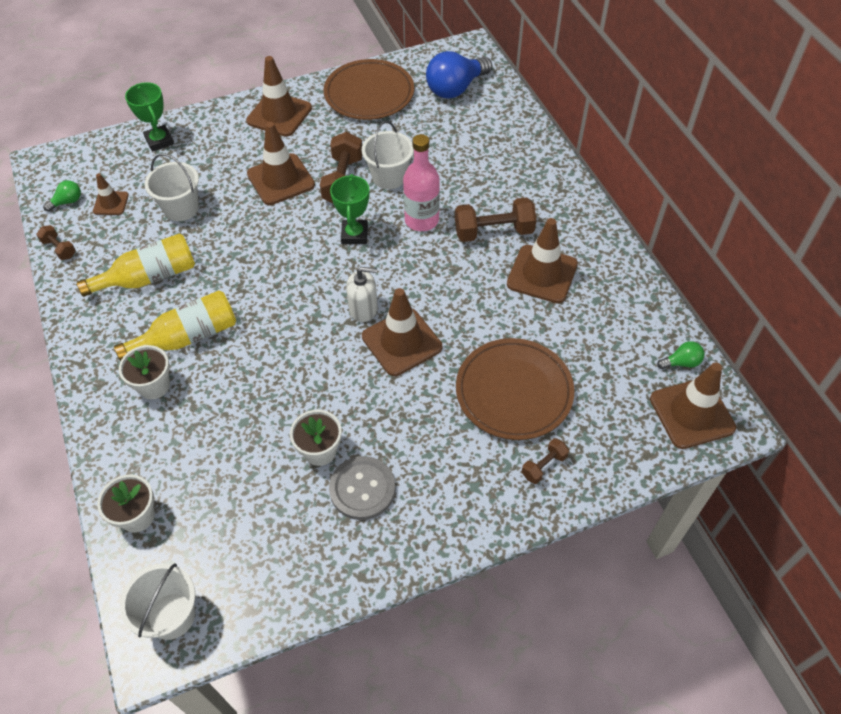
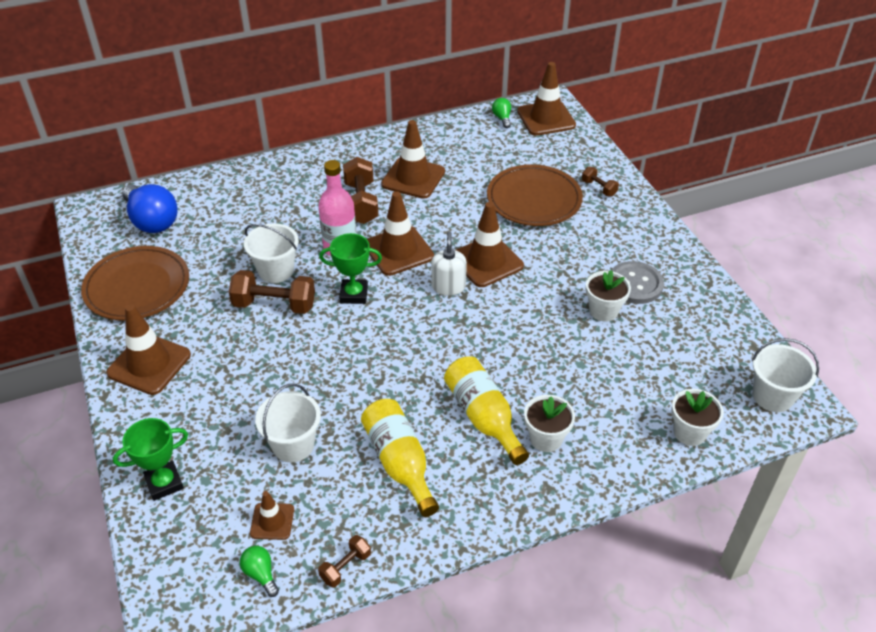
camera: 90 degrees left, 10 degrees down
brown traffic cone [247,122,315,205] -> brown traffic cone moved to [367,191,434,276]

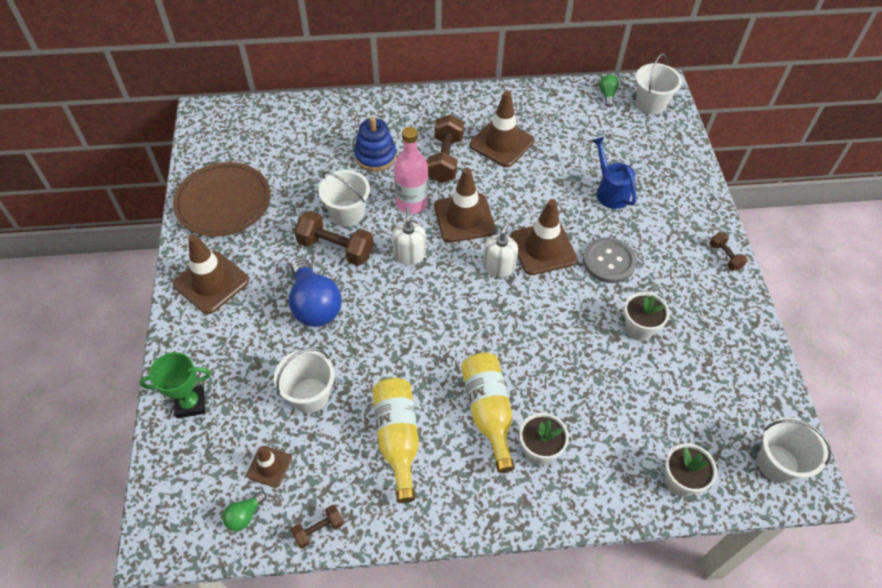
camera: 15 degrees right, 10 degrees up
blue light bulb [122,184,178,233] -> blue light bulb moved to [289,257,342,327]
green light bulb [240,546,279,597] -> green light bulb turned 120 degrees counterclockwise [223,491,267,531]
green trophy [319,233,382,304] -> white soap dispenser [392,207,426,265]
brown plate [487,164,583,226] -> blue watering can [591,136,636,209]
brown traffic cone [517,62,576,136] -> white bucket [636,54,682,115]
brown dumbbell [582,167,619,197] -> brown dumbbell moved to [709,232,747,270]
grey button [612,261,664,304] -> grey button moved to [583,238,637,283]
none -> blue stacking toy [354,117,396,171]

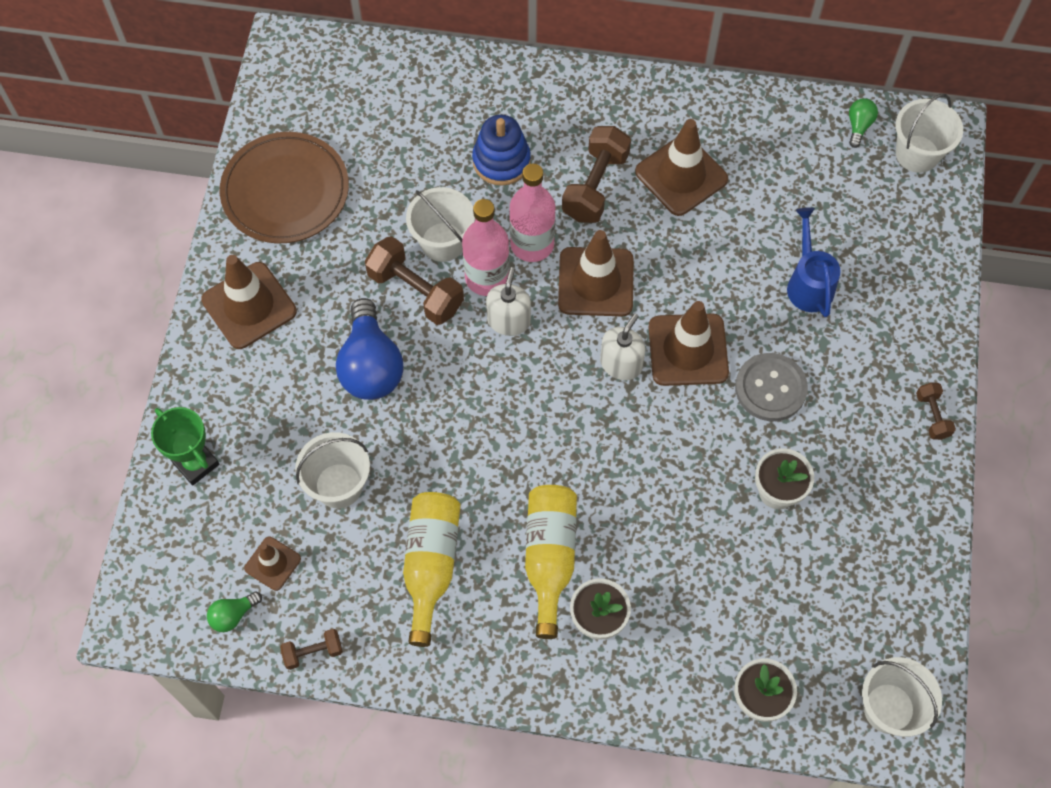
camera: 15 degrees right, 10 degrees up
green trophy [140,352,211,419] -> green trophy turned 45 degrees clockwise [151,407,219,486]
none -> pink bottle [462,199,510,296]

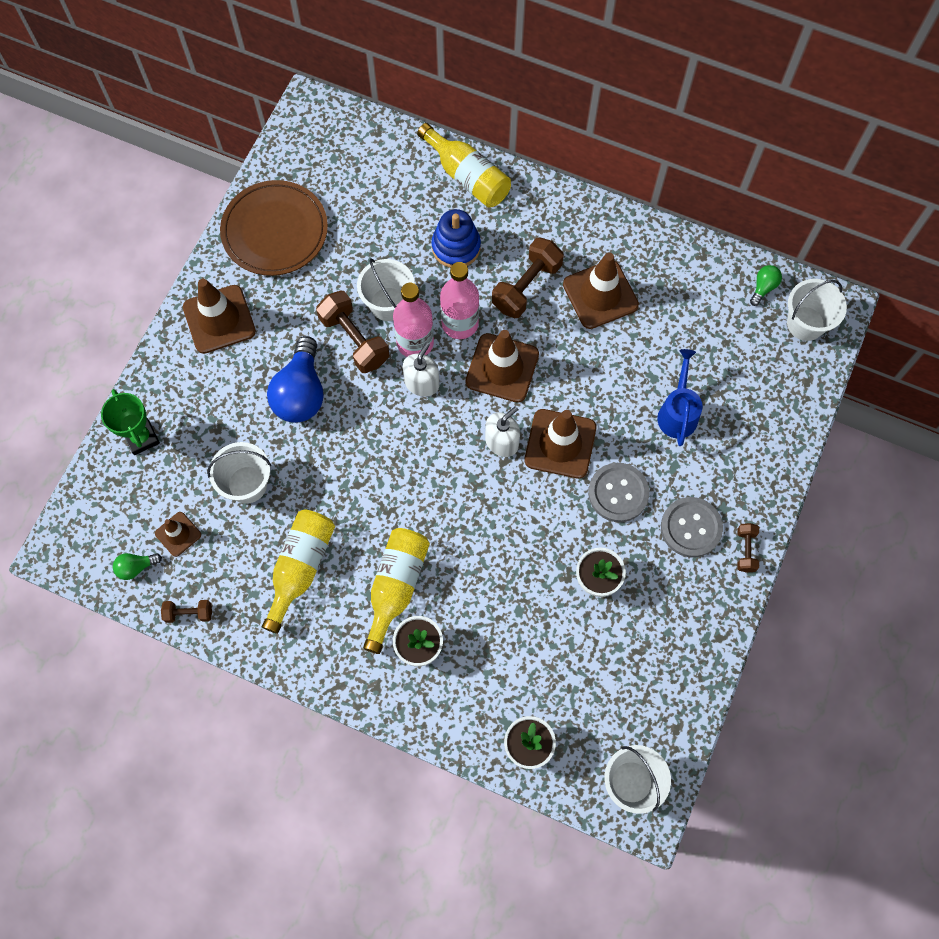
camera: 15 degrees right, 5 degrees up
none -> yellow bottle [417,123,511,207]
none -> grey button [661,497,723,558]

